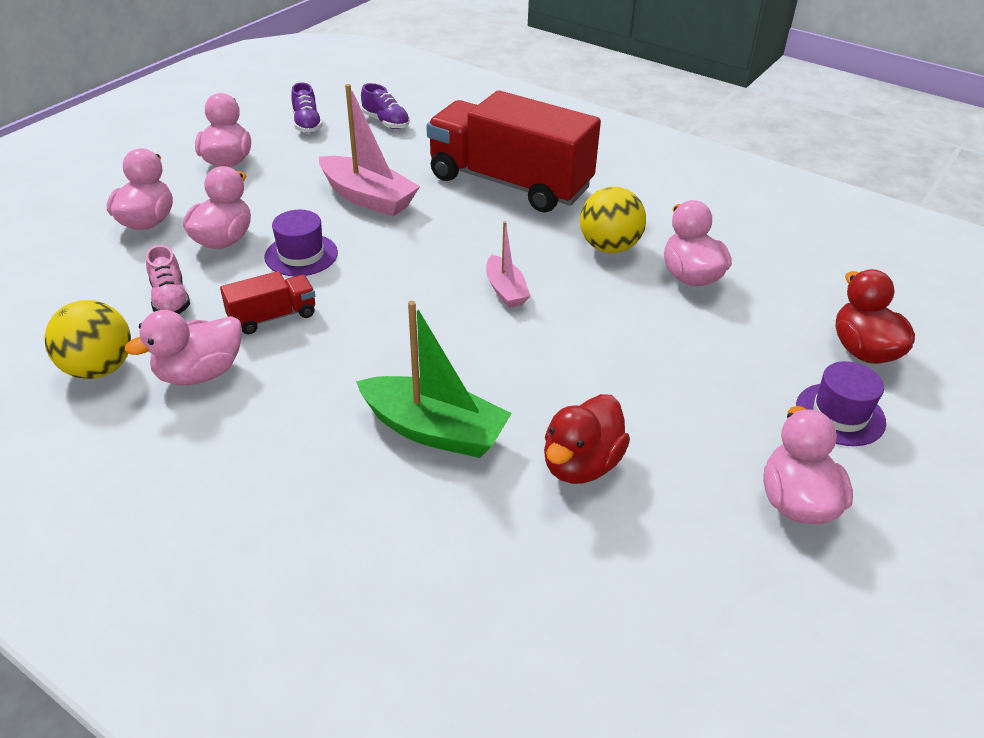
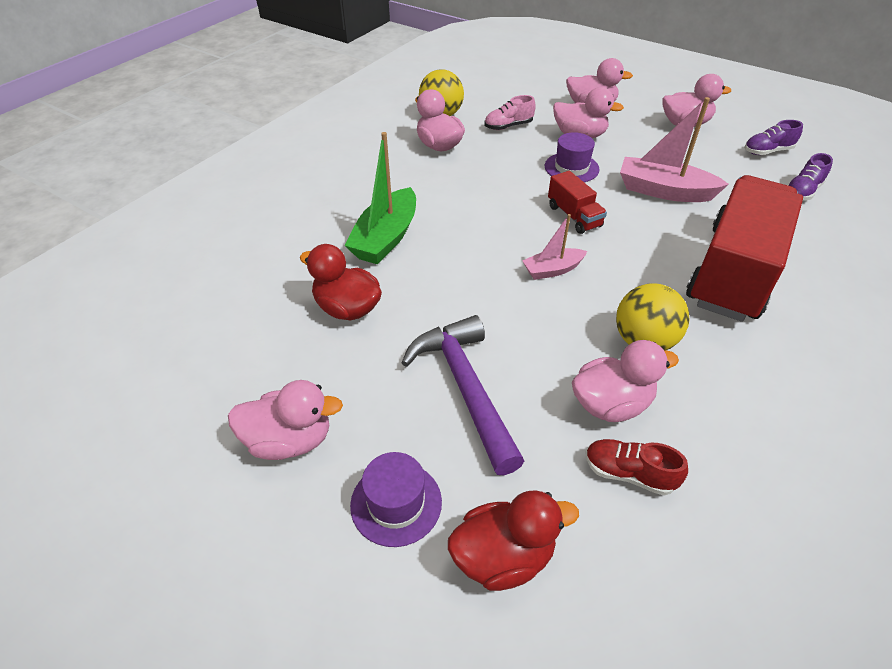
camera: 90 degrees right, 5 degrees up
red truck [220,271,315,334] -> red truck moved to [548,171,607,234]
pink boat [319,84,420,217] -> pink boat turned 75 degrees clockwise [620,97,729,202]
none -> purple hammer [402,315,524,475]
none -> red shoe [585,439,688,496]

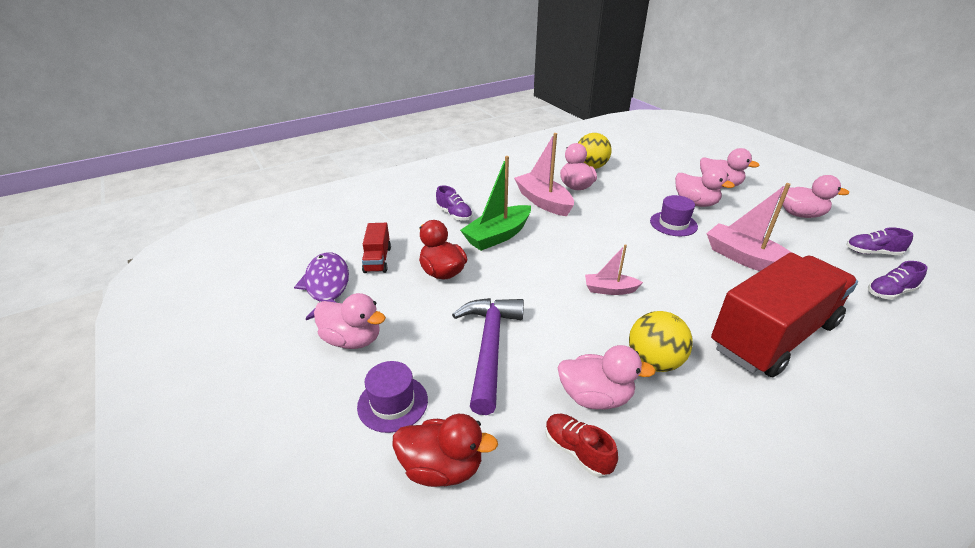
camera: 25 degrees right, 10 degrees down
pink shoe [484,95,536,130] -> none
red truck [548,171,607,234] -> red truck moved to [362,223,391,273]
none -> purple fish [294,252,349,320]
none -> purple shoe [436,186,473,221]
none -> pink boat [514,133,574,216]

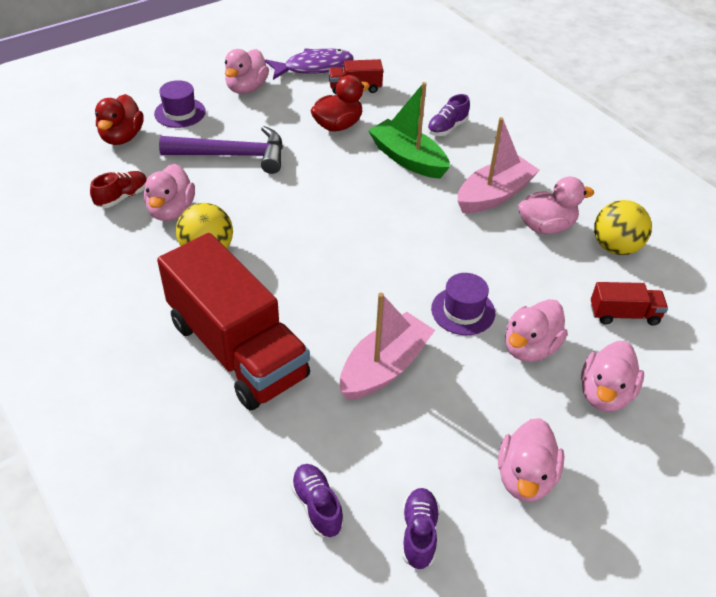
camera: 85 degrees right, 10 degrees up
pink boat [585,244,643,295] -> none
none -> red truck [591,282,668,326]

